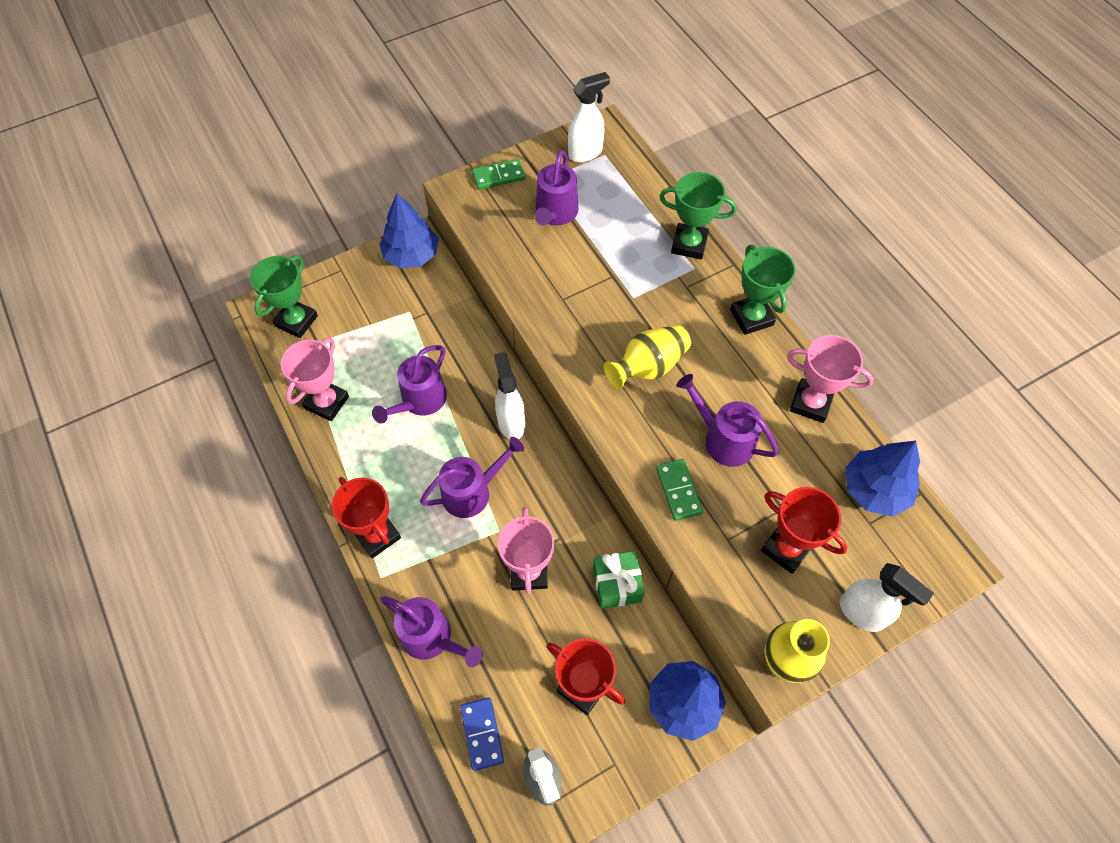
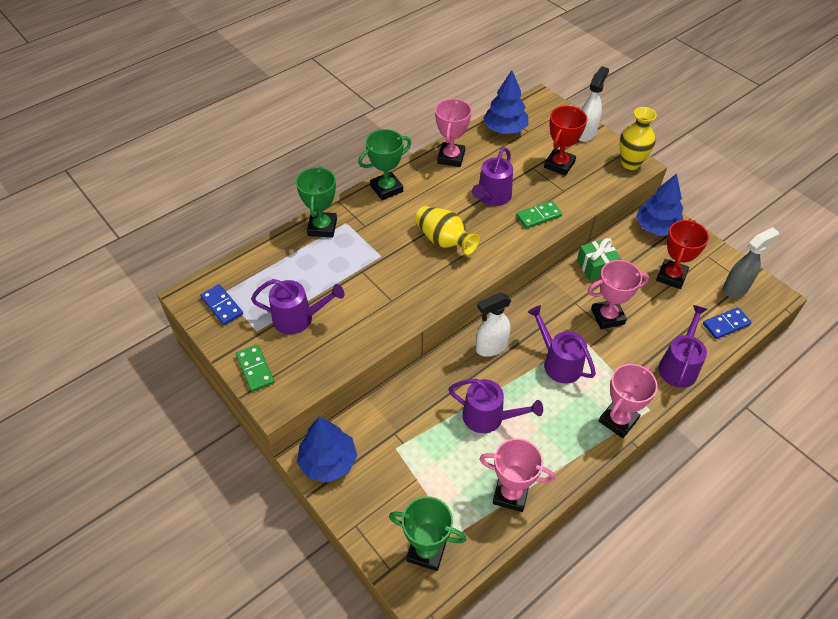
camera: 100 degrees left, 10 degrees down
red trophy [332,477,401,558] -> pink trophy [599,364,658,438]
white spray bottle [568,72,610,162] -> blue domino [200,284,243,325]

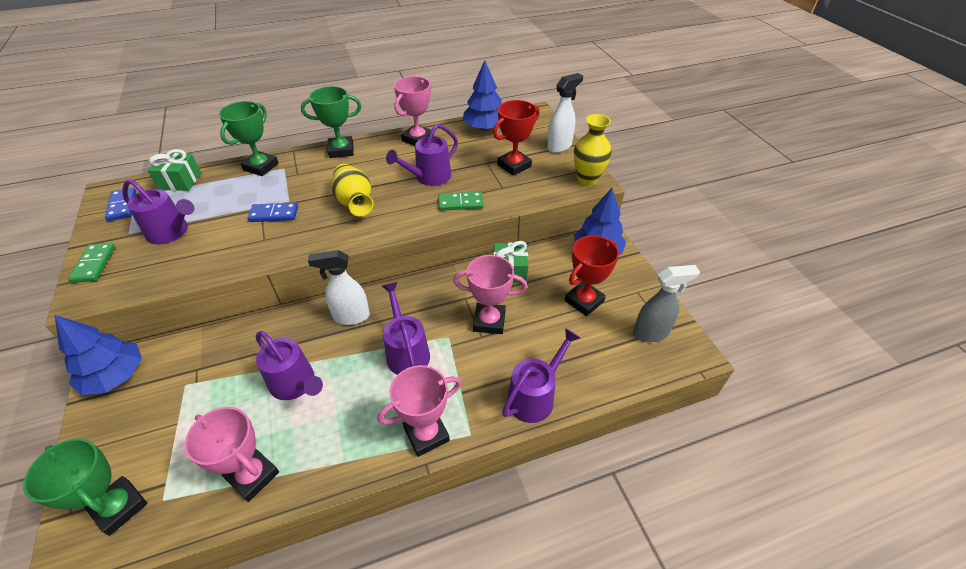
camera: 20 degrees right, 5 degrees down
blue domino [703,307,752,339] -> blue domino moved to [247,203,298,222]
none -> green gift [147,149,201,191]

